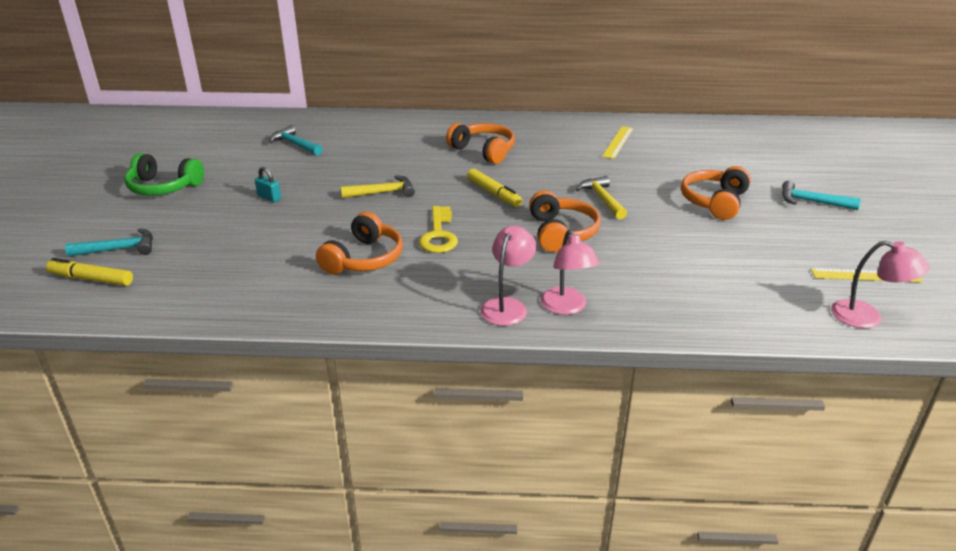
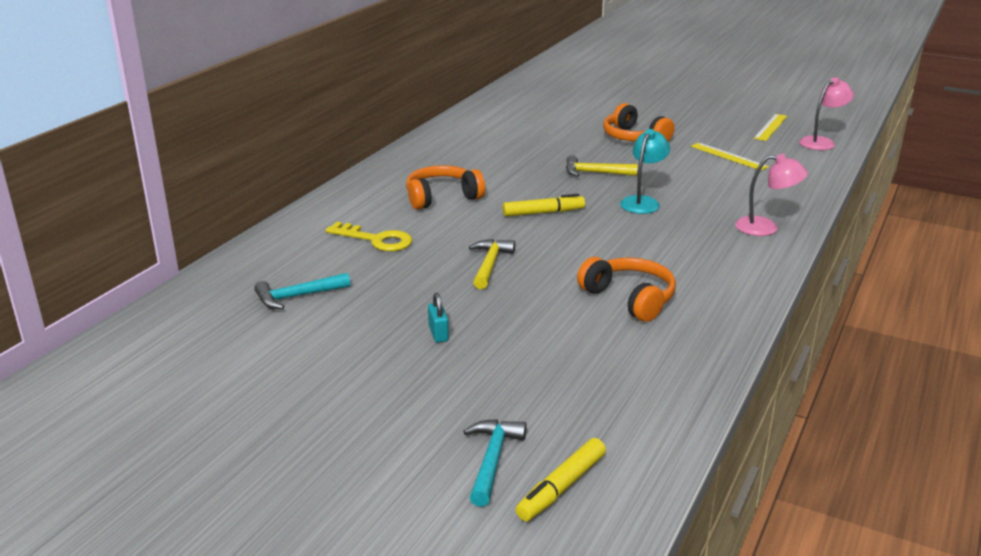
camera: 65 degrees left, 5 degrees down
green headphones [124,153,204,196] -> none
turquoise padlock [255,167,281,202] -> turquoise padlock turned 75 degrees counterclockwise [428,293,449,343]
yellow key [419,206,458,253] -> yellow key moved to [326,222,412,251]
pink lamp [480,226,536,326] -> none
orange headphones [529,190,601,252] -> turquoise lamp [620,129,670,214]
yellow ruler [602,126,634,159] -> yellow ruler moved to [691,143,769,171]
turquoise hammer [782,180,861,210] -> none

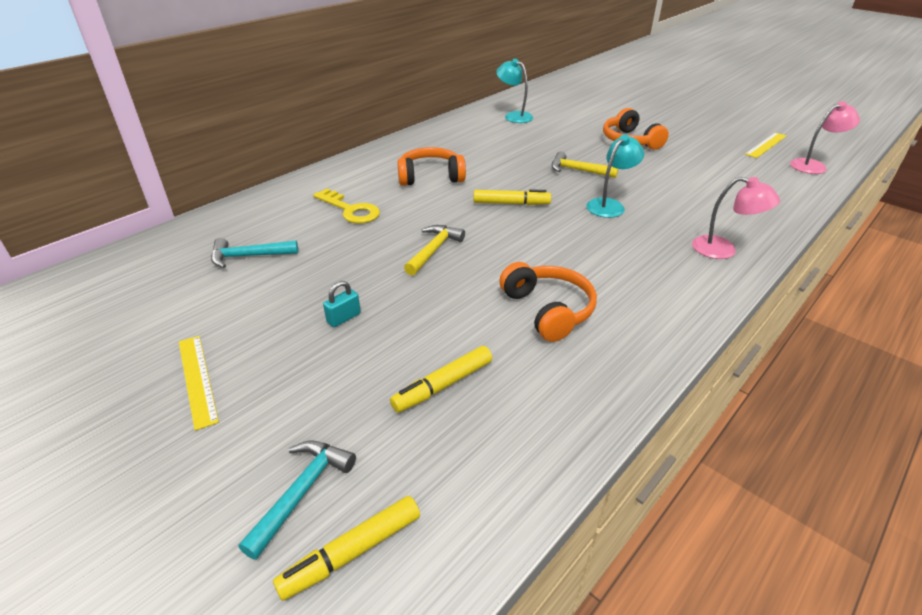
camera: 15 degrees right, 10 degrees up
turquoise padlock [428,293,449,343] -> turquoise padlock turned 45 degrees clockwise [323,281,361,327]
yellow ruler [691,143,769,171] -> yellow ruler moved to [179,336,219,431]
none -> yellow marker [390,346,492,413]
none -> turquoise lamp [496,59,533,123]

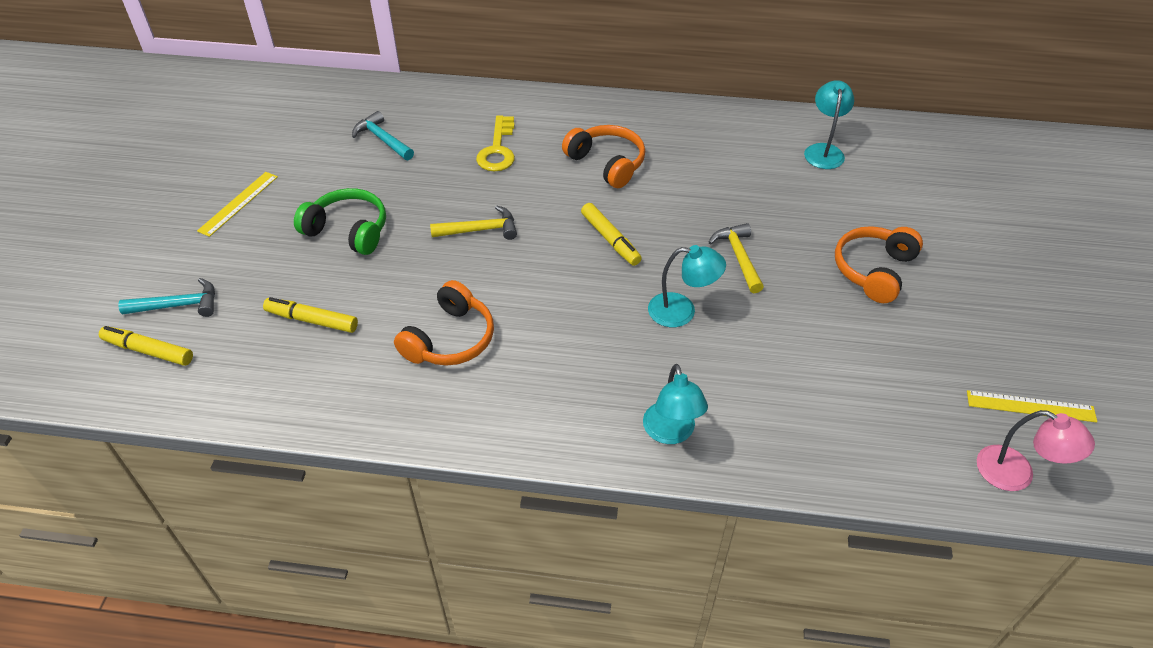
camera: 55 degrees right, 10 degrees up
turquoise padlock [323,281,361,327] -> green headphones [294,188,386,255]
pink lamp [692,177,780,259] -> turquoise lamp [643,364,708,444]

